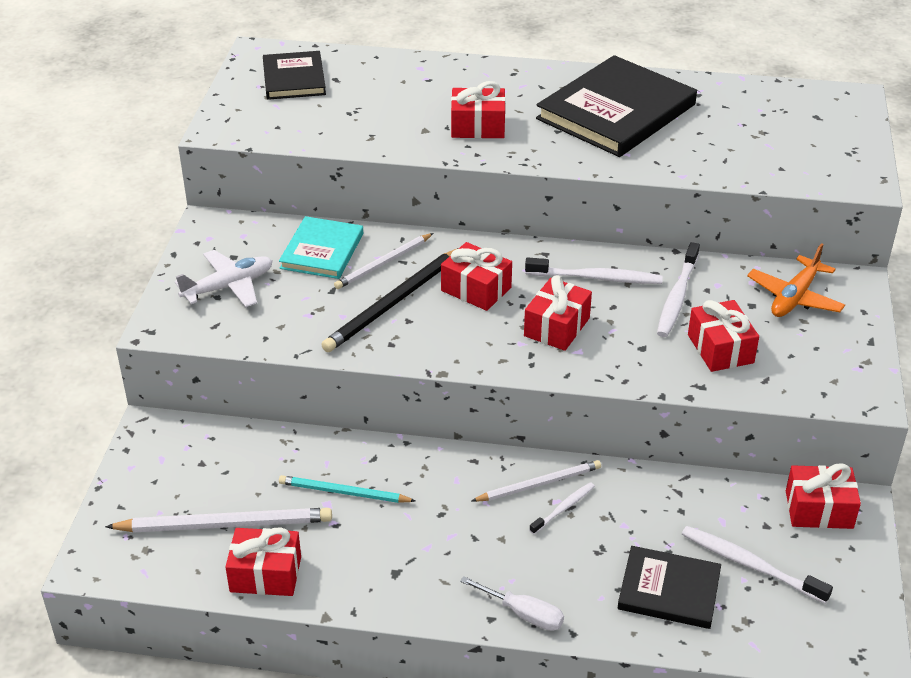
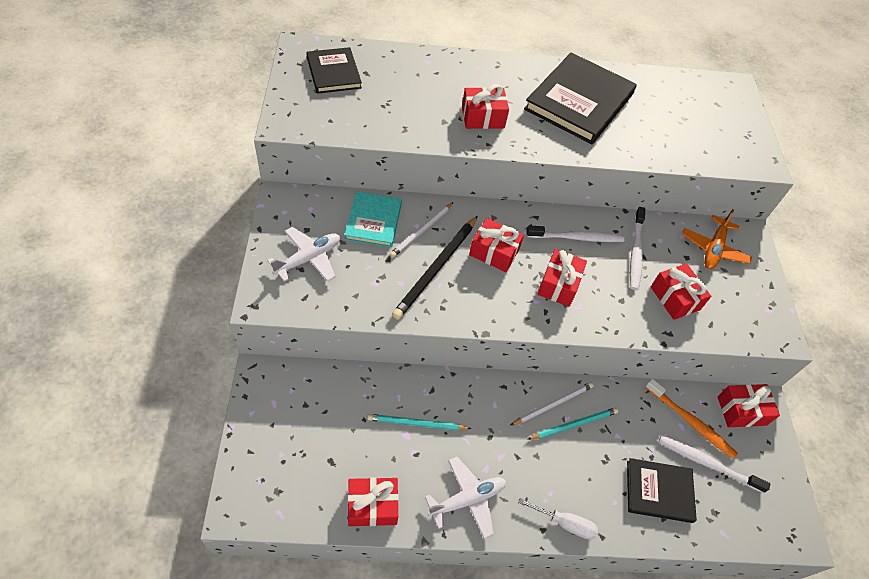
camera: 15 degrees left, 15 degrees up
white pencil [105,508,332,533] -> none
white toothbrush [529,482,595,534] -> turquoise pencil [527,407,618,440]
none -> white plane [425,457,506,539]
none -> orange toothbrush [645,379,738,459]

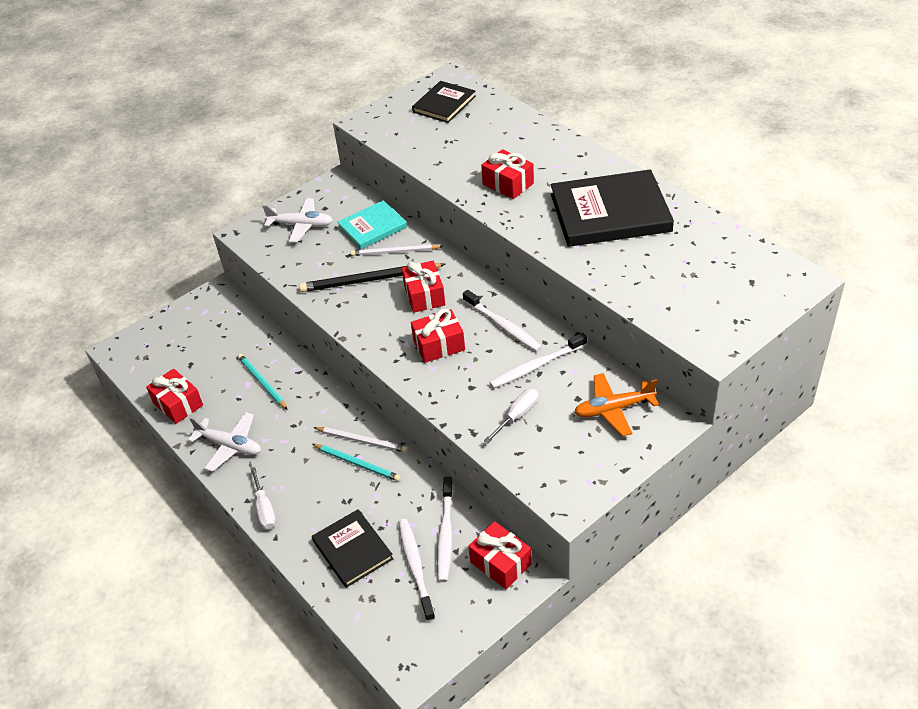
camera: 60 degrees right, 10 degrees down
orange toothbrush [645,379,738,459] -> white toothbrush [437,477,453,582]
red gift [651,263,711,320] -> white screwdriver [484,389,539,443]

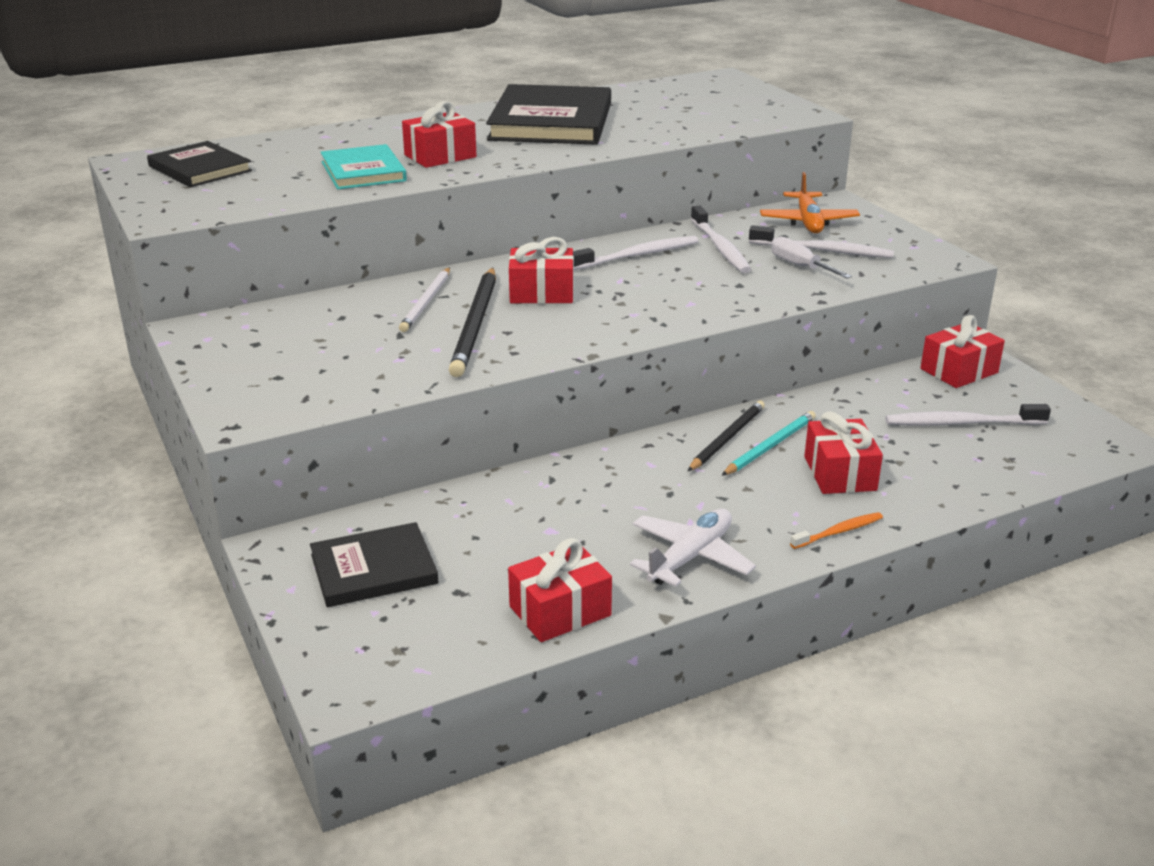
camera: 80 degrees left, 15 degrees down
turquoise pencil [238,354,288,410] -> none
white screwdriver [250,467,276,530] -> orange toothbrush [790,512,883,549]
white plane [262,198,333,243] -> none
black book [312,509,393,588] -> black book moved to [310,522,439,607]
white pencil [313,427,408,452] -> black pencil [688,401,765,471]
turquoise book [337,200,407,250] -> turquoise book moved to [321,144,407,189]
red gift [411,309,465,363] -> red gift moved to [804,411,883,494]
white toothbrush [437,477,453,582] -> white toothbrush moved to [749,225,894,258]

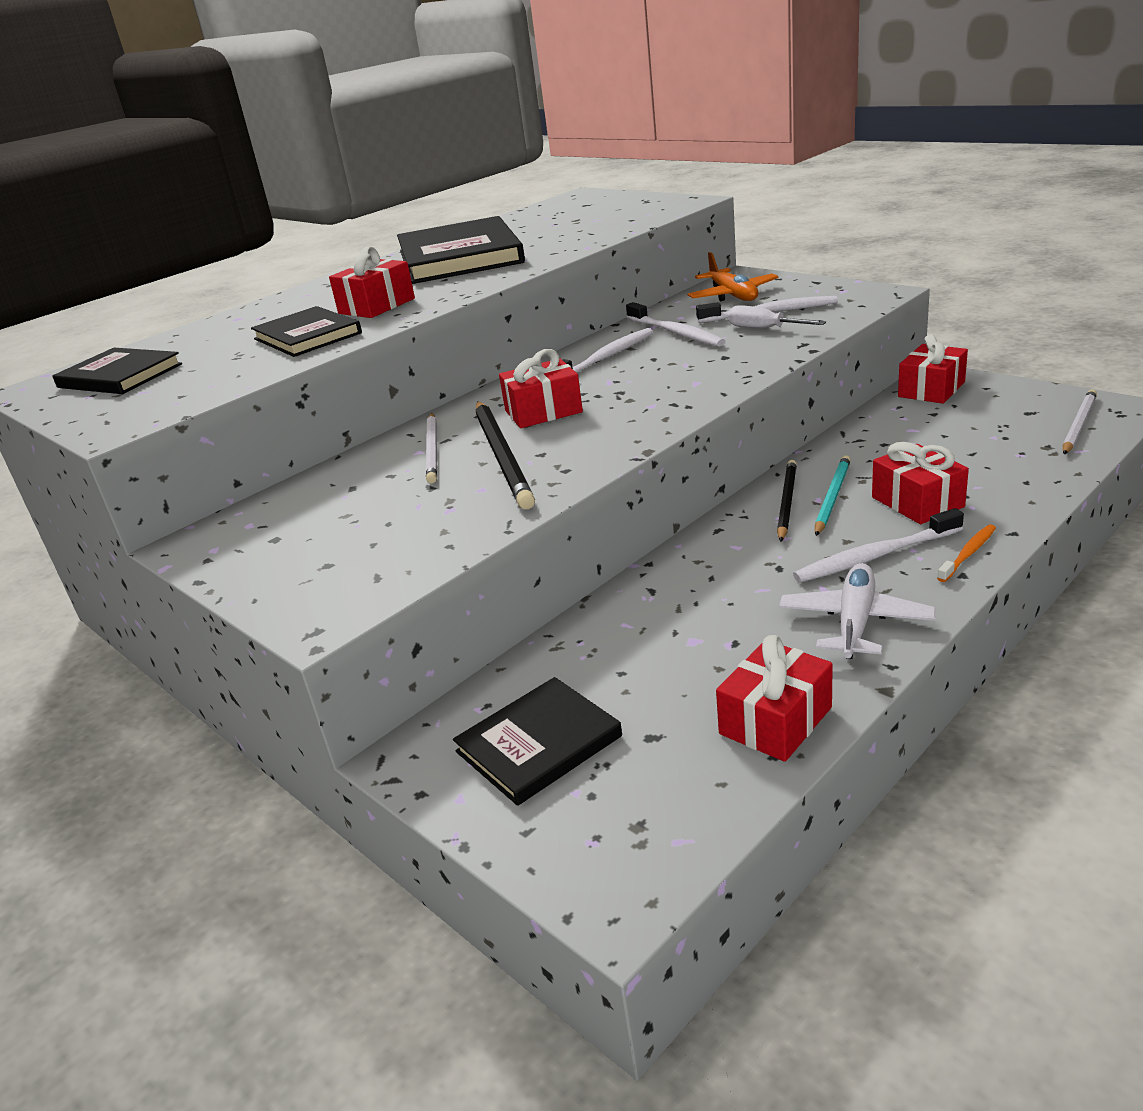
camera: 15 degrees left, 0 degrees up
turquoise book [321,144,407,189] -> black book [251,306,362,357]
white toothbrush [885,404,1051,426] -> white toothbrush moved to [793,508,964,582]
none -> white pencil [1063,389,1097,454]

